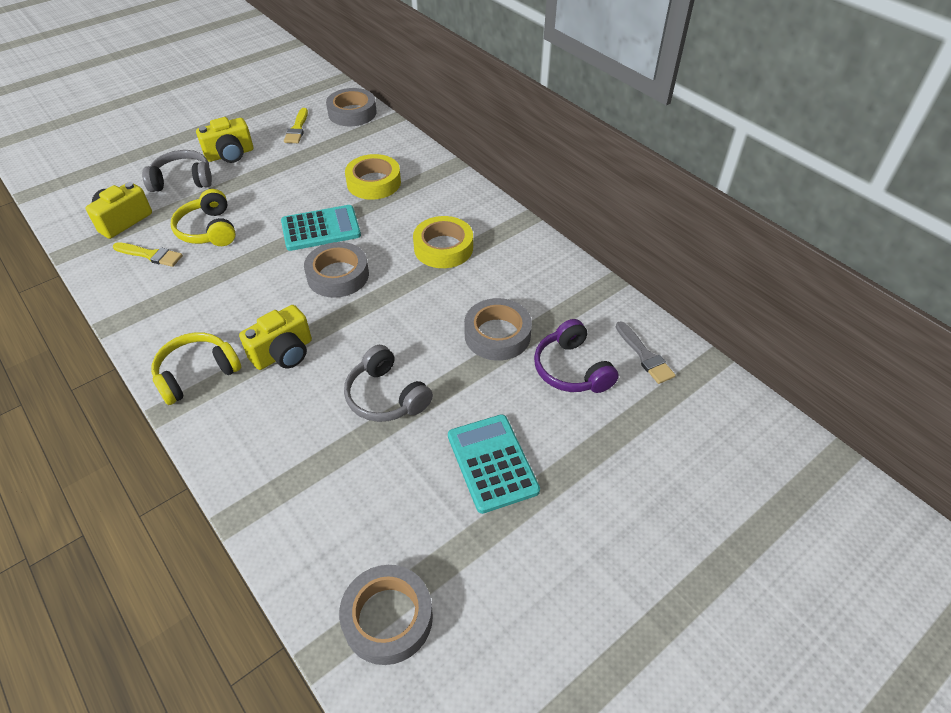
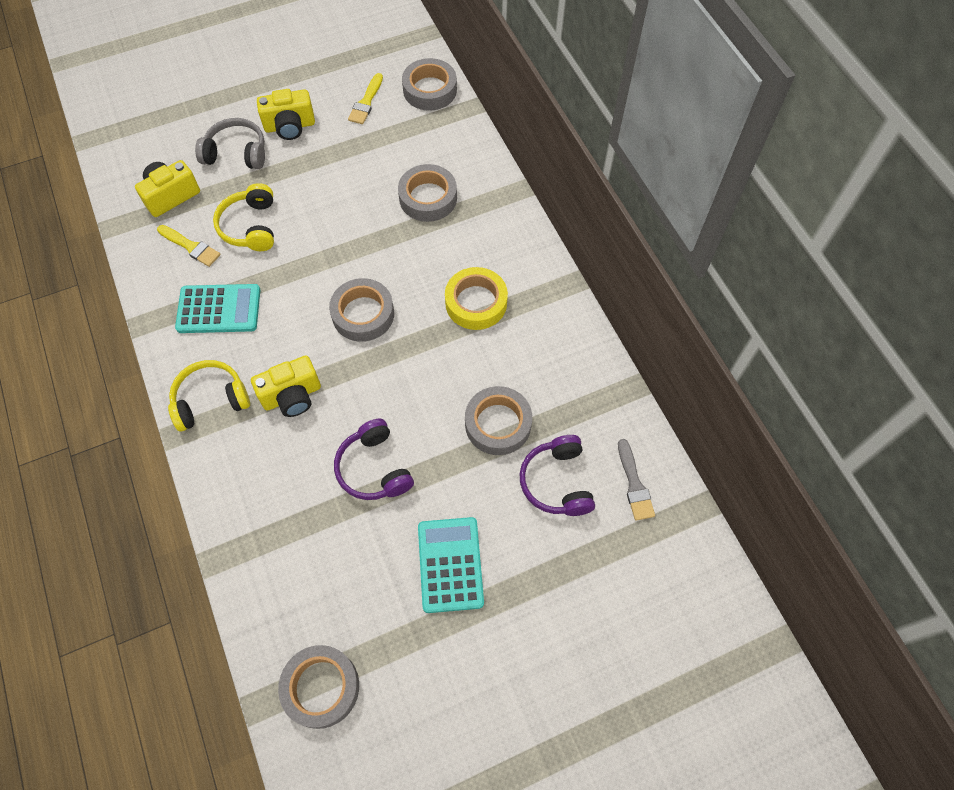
camera: 15 degrees right, 15 degrees up
turquoise calculator [281,205,361,251] -> turquoise calculator moved to [175,284,260,333]
grey headphones [344,345,433,422] -> purple headphones [334,419,414,500]
yellow tape [345,154,401,200] -> grey tape [398,164,457,222]

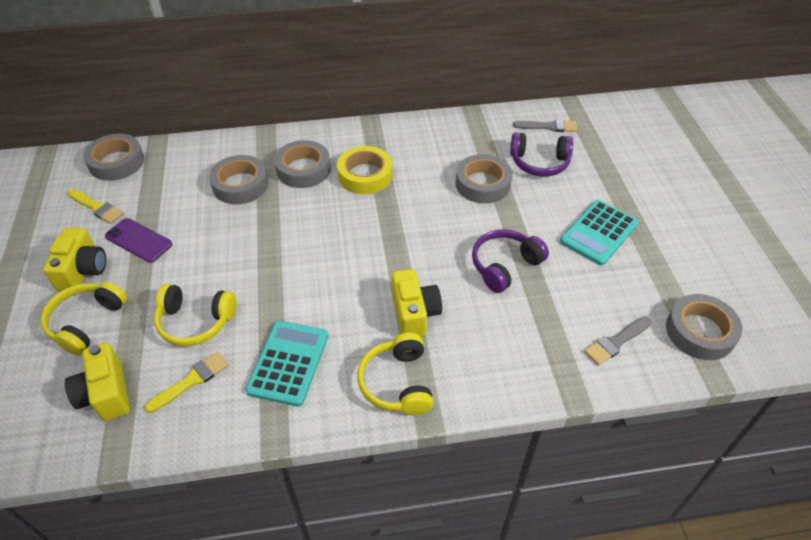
camera: 75 degrees left, 15 degrees down
grey headphones [195,118,265,169] -> yellow headphones [41,282,127,355]
grey tape [329,278,394,342] -> grey tape moved to [274,140,331,188]
purple headphones [334,419,414,500] -> purple headphones turned 150 degrees clockwise [472,229,549,293]
turquoise calculator [418,517,484,613] -> turquoise calculator turned 60 degrees counterclockwise [560,200,639,266]
none -> purple phone [105,218,173,263]
none -> grey brush [584,316,652,366]

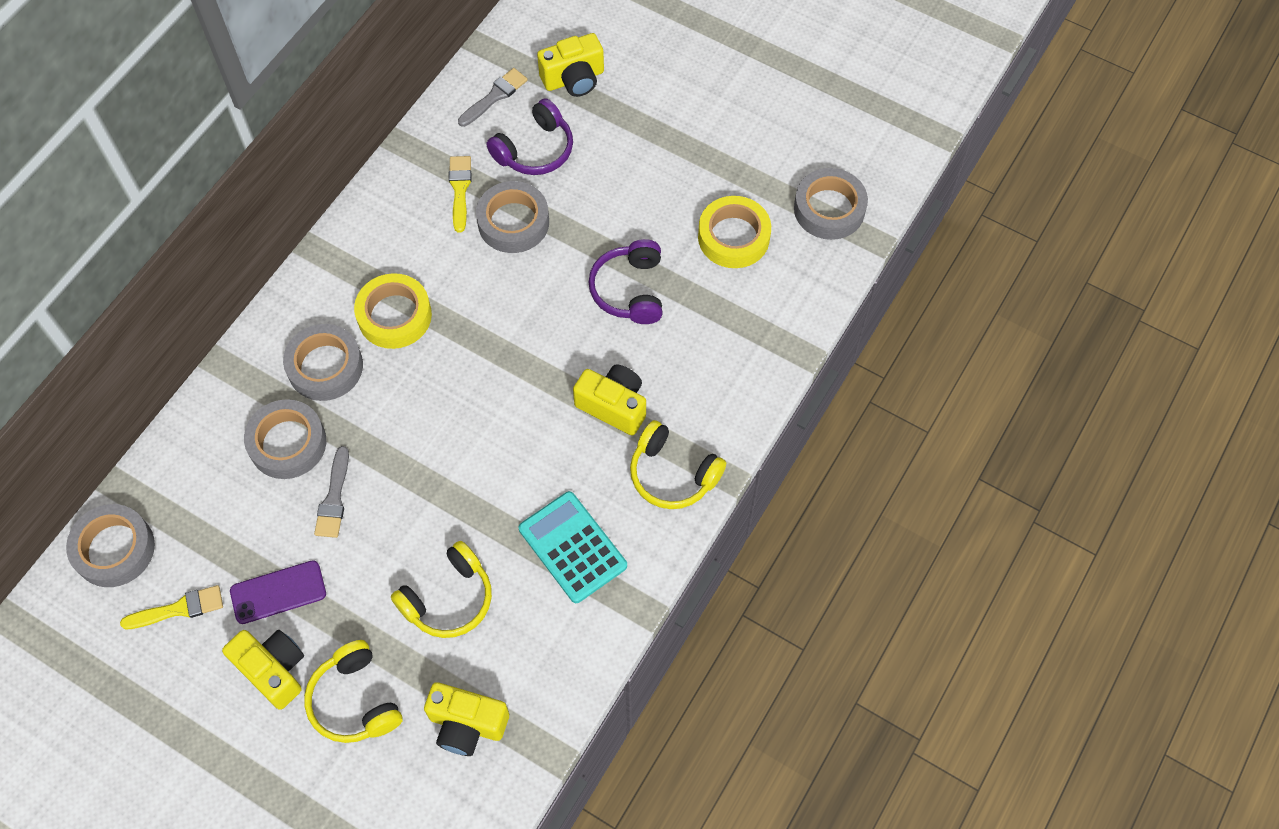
camera: 50 degrees left, 15 degrees up
yellow brush [145,351,229,413] -> yellow brush moved to [449,156,472,233]
turquoise calculator [560,200,639,266] -> none
grey brush [584,316,652,366] -> grey brush moved to [314,446,349,538]
none -> yellow camera [537,33,604,97]
none -> yellow tape [698,196,771,268]

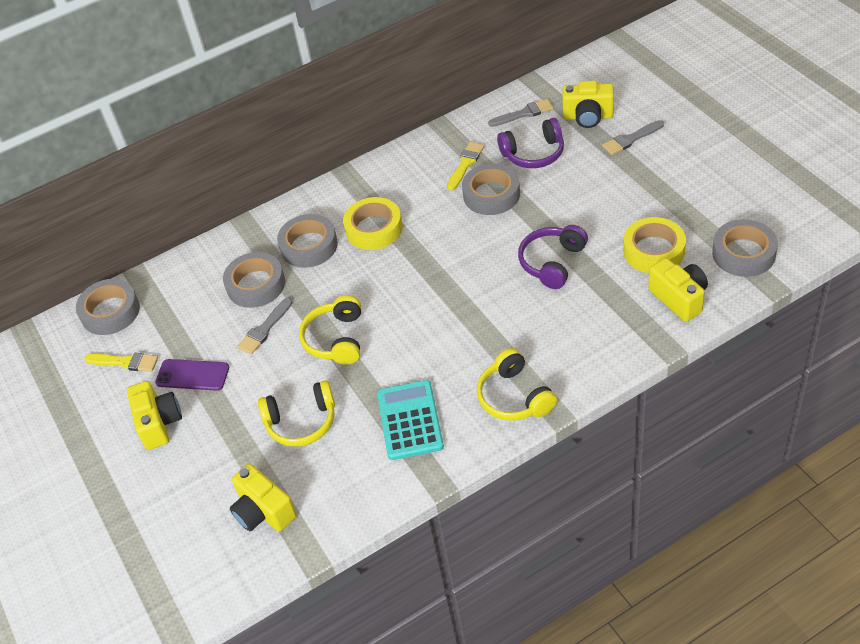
camera: 35 degrees right, 15 degrees down
yellow headphones [304,640,403,743] -> yellow headphones moved to [299,295,361,364]
yellow camera [573,365,646,435] -> yellow camera moved to [648,258,708,322]
none -> grey brush [602,120,664,155]

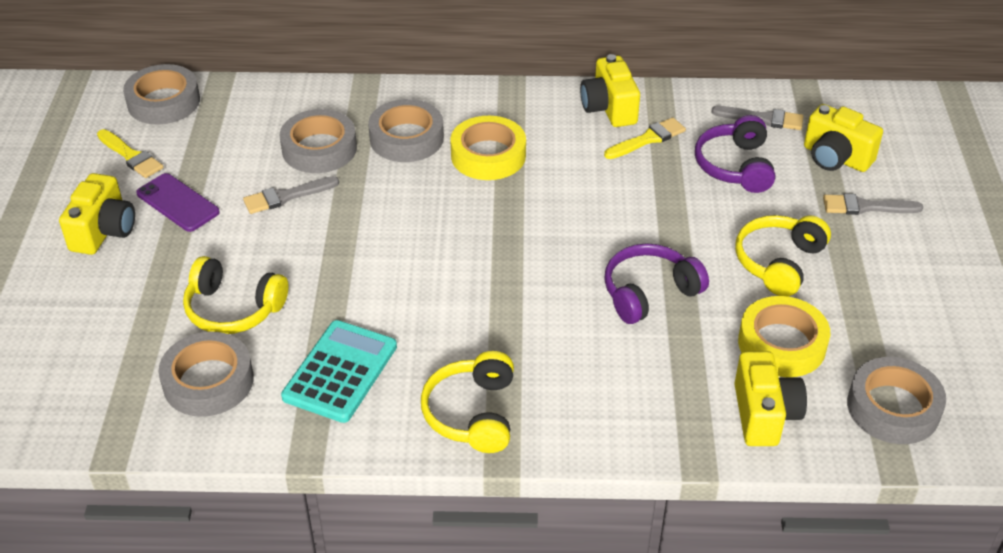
camera: 25 degrees right, 5 degrees down
yellow camera [230,464,297,531] -> yellow camera moved to [580,54,640,127]
yellow headphones [299,295,361,364] -> yellow headphones moved to [735,215,831,297]
grey tape [462,163,520,215] -> grey tape moved to [159,331,254,417]
purple headphones [497,118,564,168] -> purple headphones turned 75 degrees clockwise [695,115,775,193]

